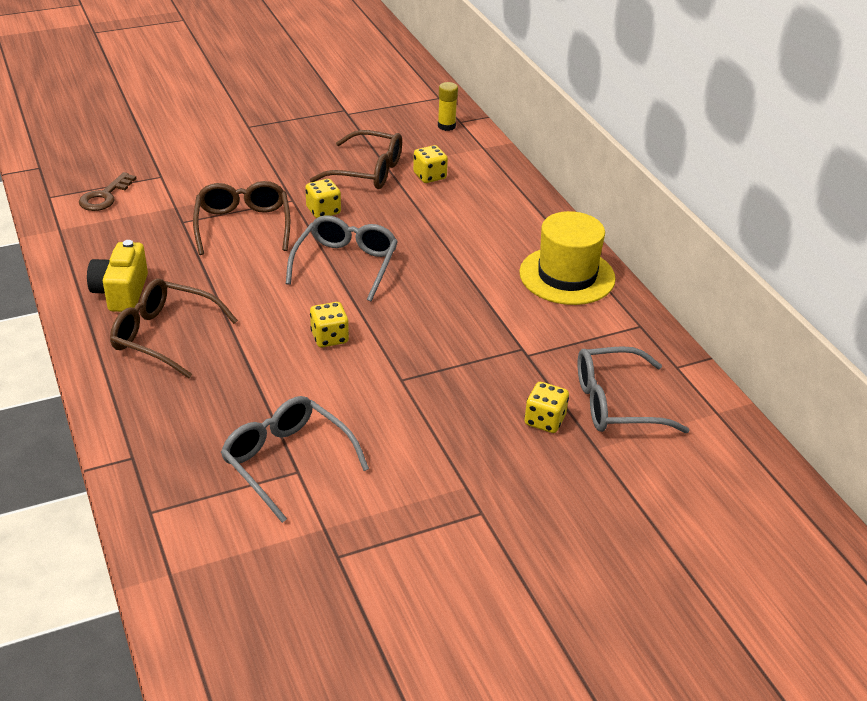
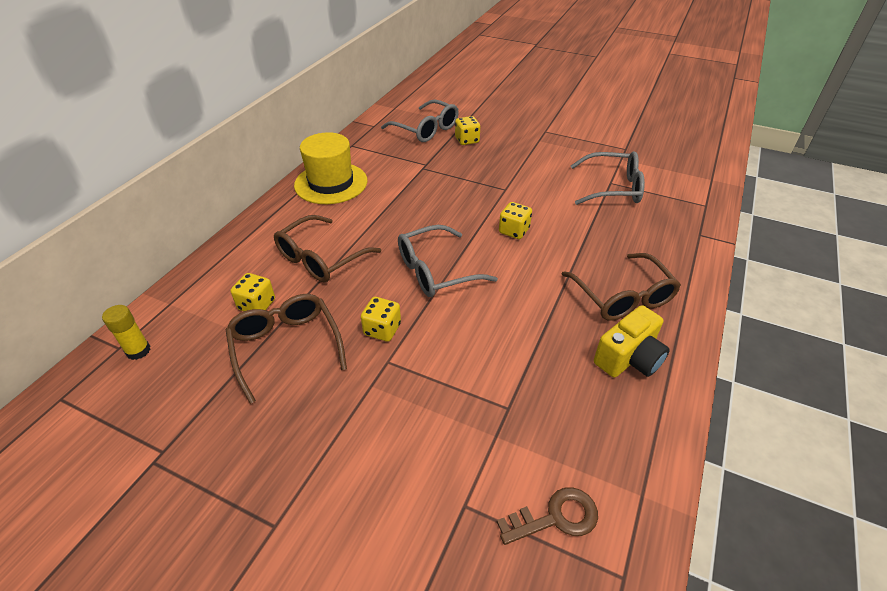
camera: 130 degrees left, 5 degrees up
brown glasses [193,181,290,255] -> brown glasses moved to [274,215,381,283]
grey glasses [221,396,369,523] -> grey glasses turned 90 degrees counterclockwise [571,151,645,205]

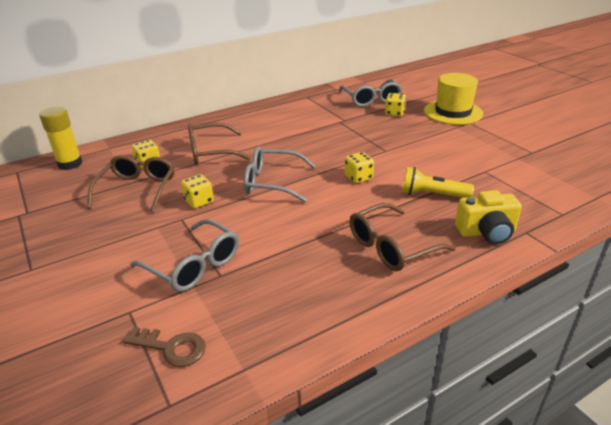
camera: 35 degrees right, 10 degrees down
yellow glue stick [102,305,150,360] -> yellow glue stick [39,107,83,170], size x1.56
yellow hat [294,132,368,204] -> yellow hat moved to [424,73,483,125]
brown glasses [562,253,681,321] -> brown glasses turned 45 degrees clockwise [349,203,456,271]
grey glasses [571,151,645,205] -> grey glasses moved to [130,219,239,292]
yellow camera [594,305,670,377] -> yellow camera moved to [455,190,522,244]
none -> yellow flashlight [402,167,474,198]

